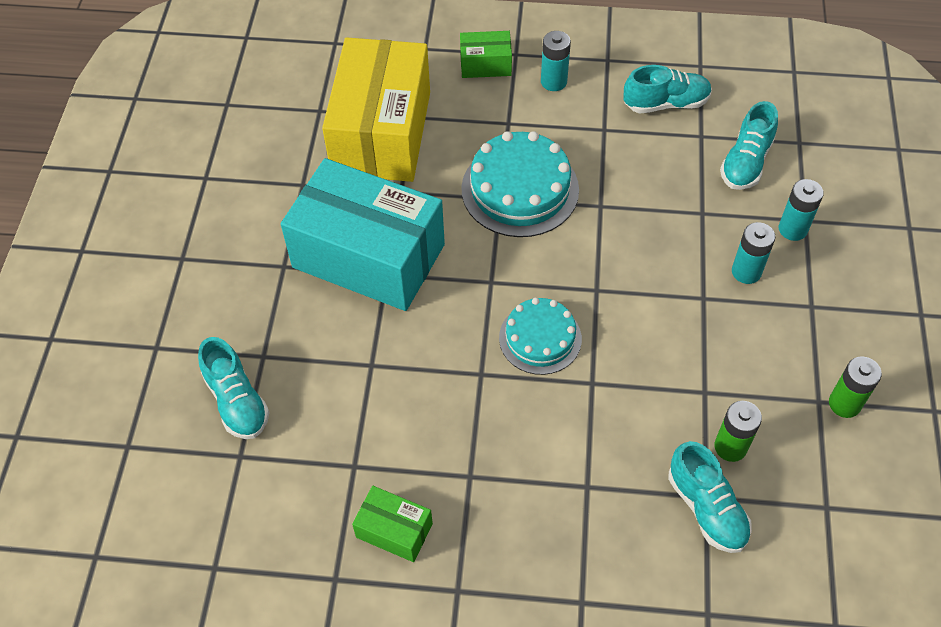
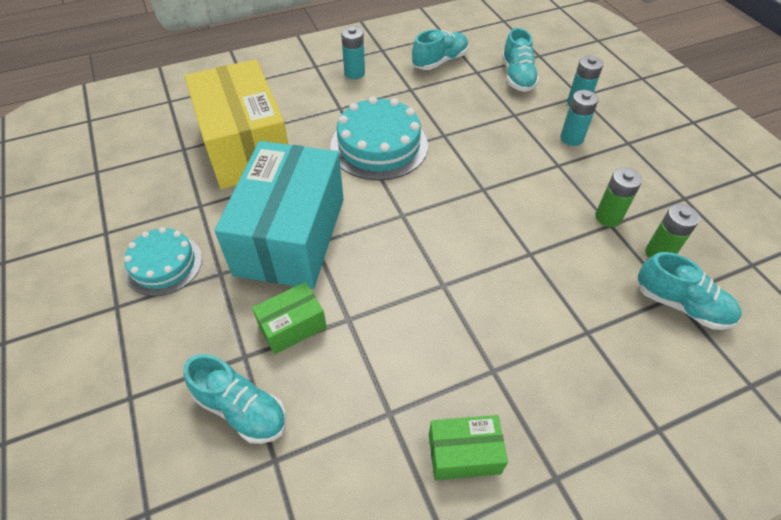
camera: 30 degrees left, 5 degrees down
turquoise box [281,158,445,311] -> turquoise box turned 75 degrees counterclockwise [214,141,344,289]
green box [460,31,512,78] -> green box moved to [252,282,327,354]
turquoise cake [499,298,582,375] -> turquoise cake moved to [124,227,202,296]
green battery [829,356,882,418] -> green battery moved to [595,168,642,227]

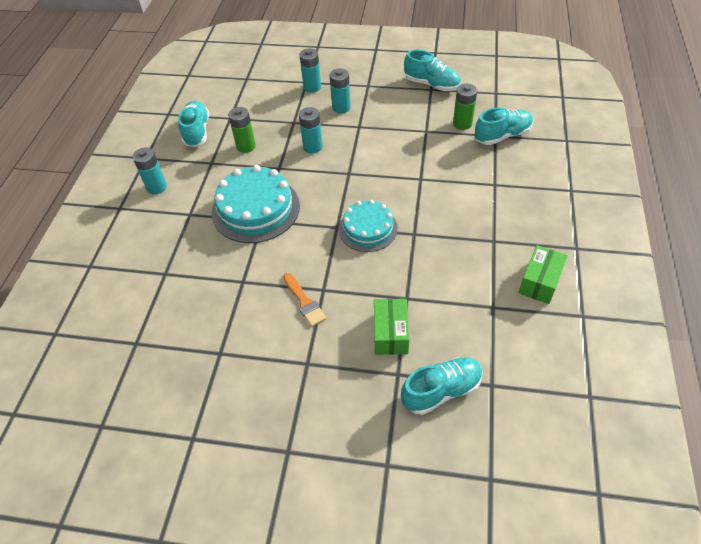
camera: 55 degrees left, 0 degrees up
turquoise cake [124,227,202,296] -> turquoise cake moved to [339,200,398,252]
yellow box [185,59,289,189] -> none
turquoise box [214,141,344,289] -> orange brush [283,273,327,327]
turquoise shoe [502,28,539,92] -> turquoise shoe moved to [404,50,461,91]
green battery [595,168,642,227] -> green battery moved to [228,107,256,153]
none -> turquoise battery [299,107,323,153]

